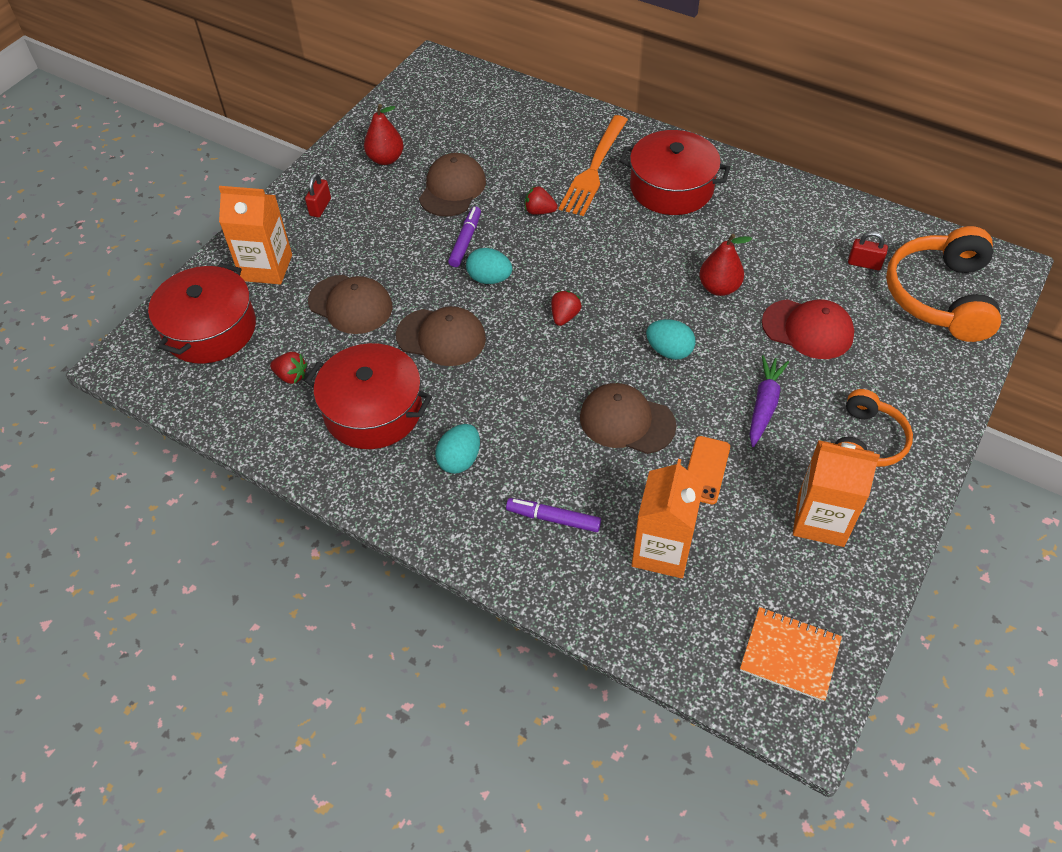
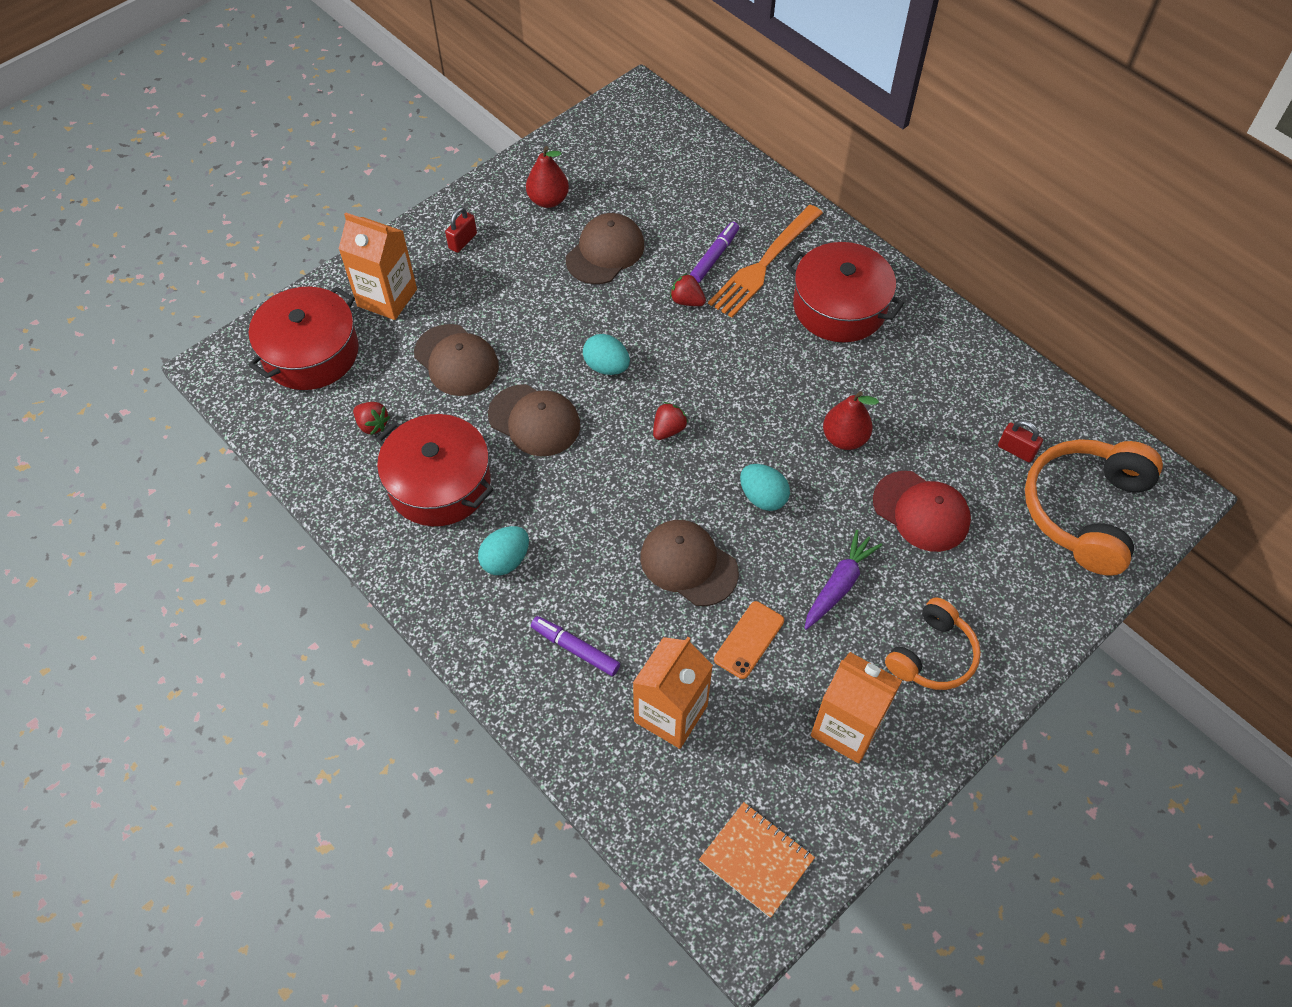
camera: 15 degrees right, 5 degrees up
purple marker [448,207,481,267] -> purple marker moved to [690,222,739,283]

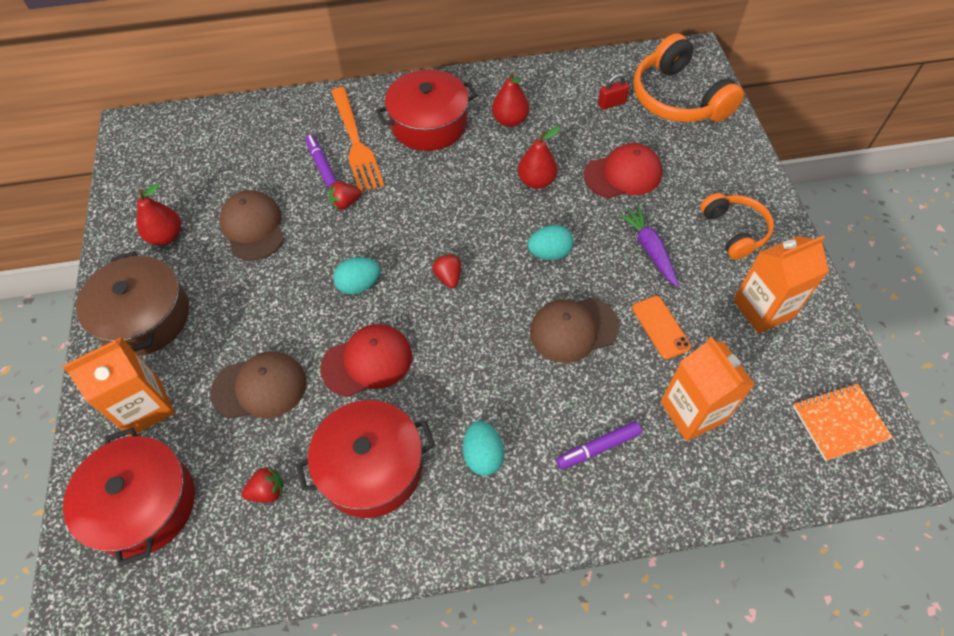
camera: 55 degrees left, 0 degrees up
red padlock [445,207,477,253] -> brown pot [76,251,189,356]
brown cap [488,384,580,456] -> red cap [320,324,412,397]
none -> red pear [492,71,529,127]

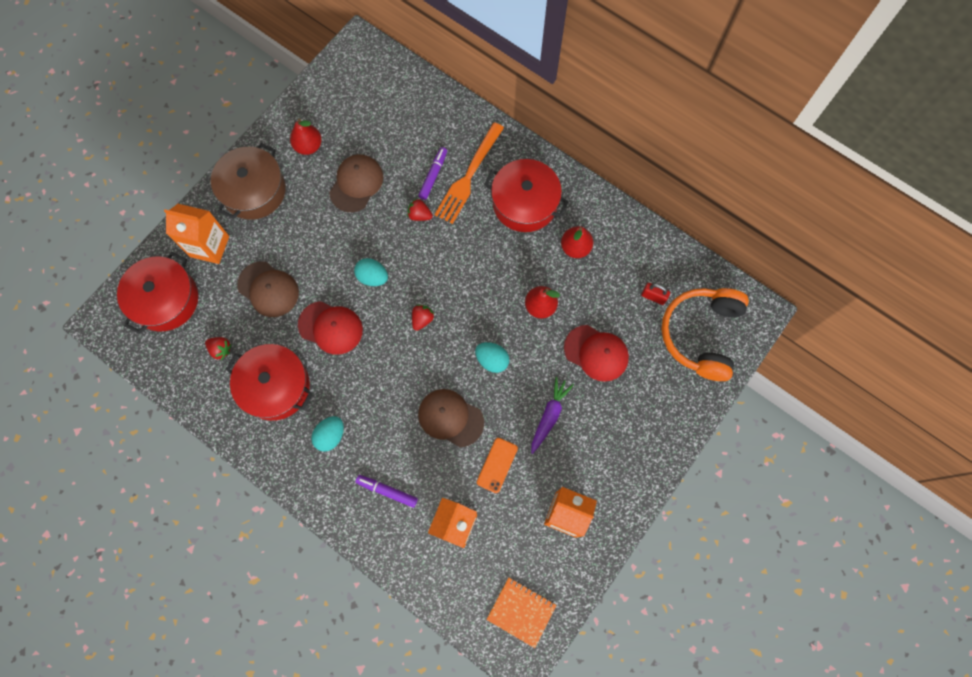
camera: 45 degrees right, 15 degrees up
orange headphones [700,193,774,260] -> none

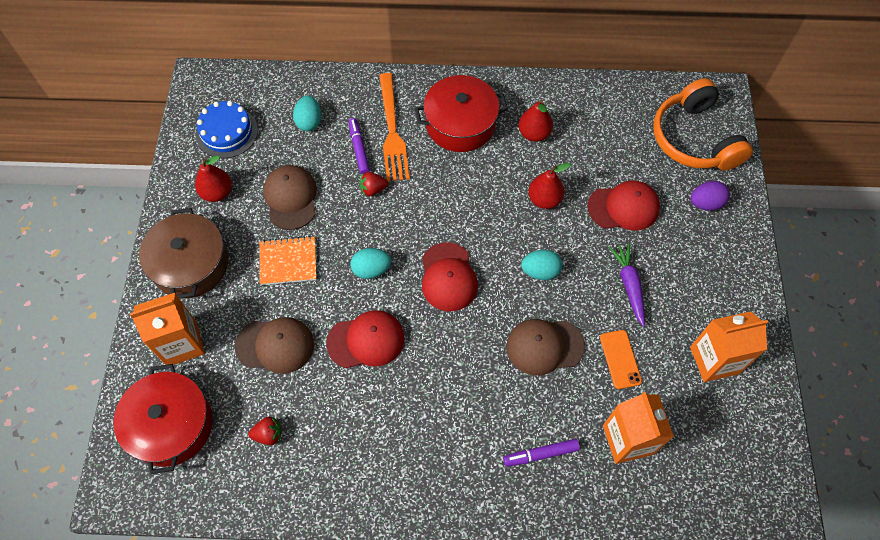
camera: 35 degrees left, 10 degrees down
red pot [226,344,313,421] -> none
turquoise egg [311,416,344,452] -> turquoise egg moved to [293,96,321,131]
red strawberry [412,305,434,331] -> red cap [422,242,478,311]
orange notebook [486,578,557,648] -> orange notebook moved to [259,236,317,285]
red padlock [641,283,670,305] -> none
none -> blue cake [196,101,258,158]
none -> purple egg [691,181,730,211]

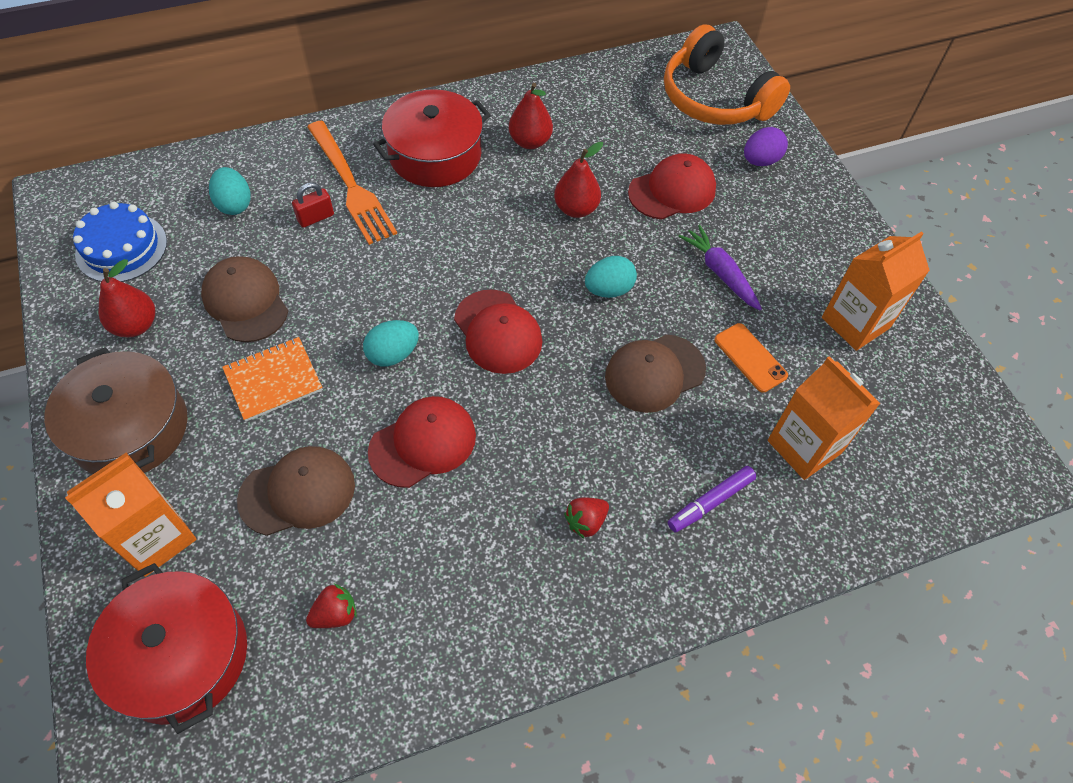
camera: 25 degrees left, 5 degrees down
purple marker [349,118,370,174] -> red padlock [292,183,334,228]
red strawberry [360,172,388,196] -> red strawberry moved to [564,498,609,539]

